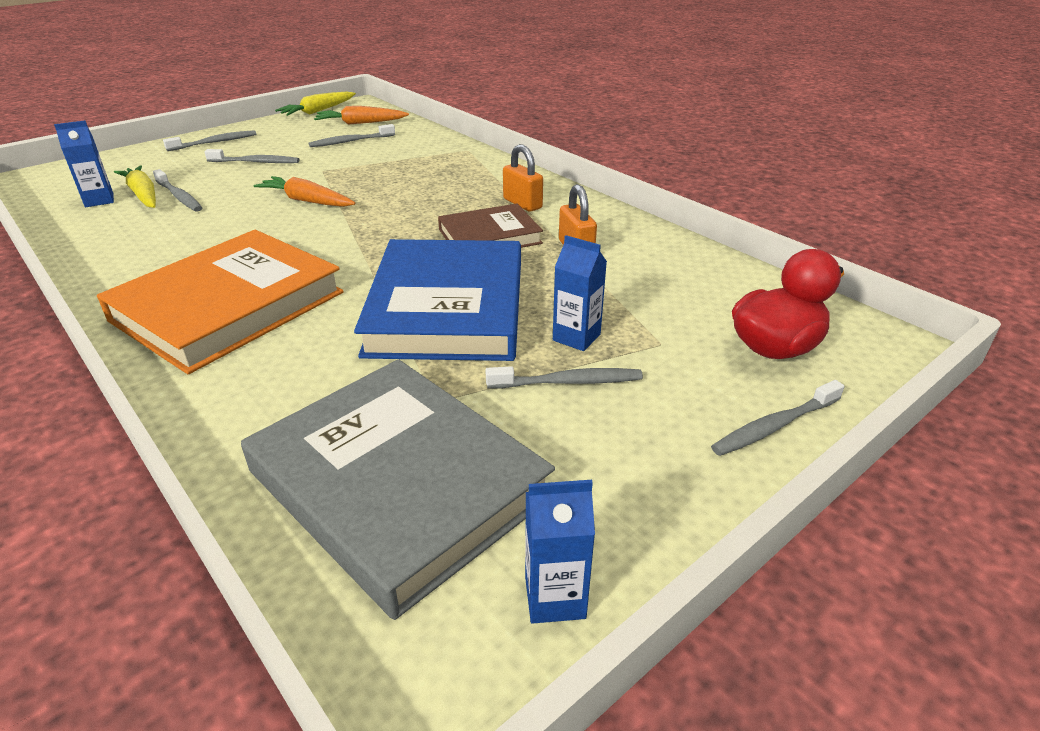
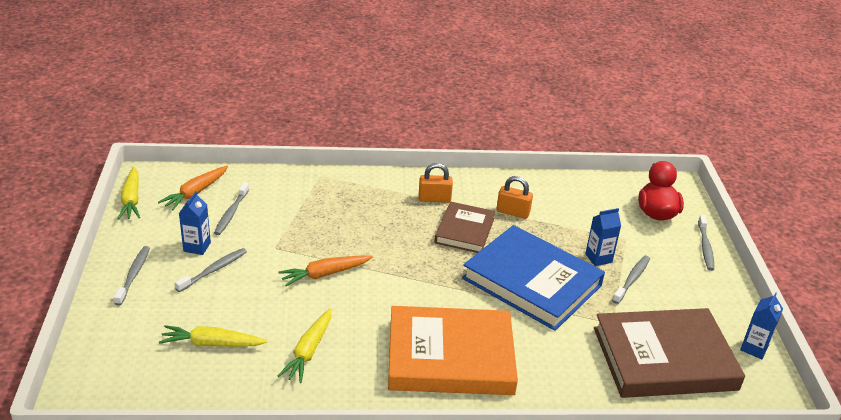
camera: 55 degrees left, 0 degrees up
blue carton [54,120,114,207] -> blue carton moved to [179,191,211,255]
orange book [97,230,344,374] -> orange book turned 75 degrees counterclockwise [388,306,518,395]
grey toothbrush [153,169,202,212] -> none
grey book [241,359,555,620] -> brown book [594,308,745,398]
none -> yellow carrot [278,308,331,383]

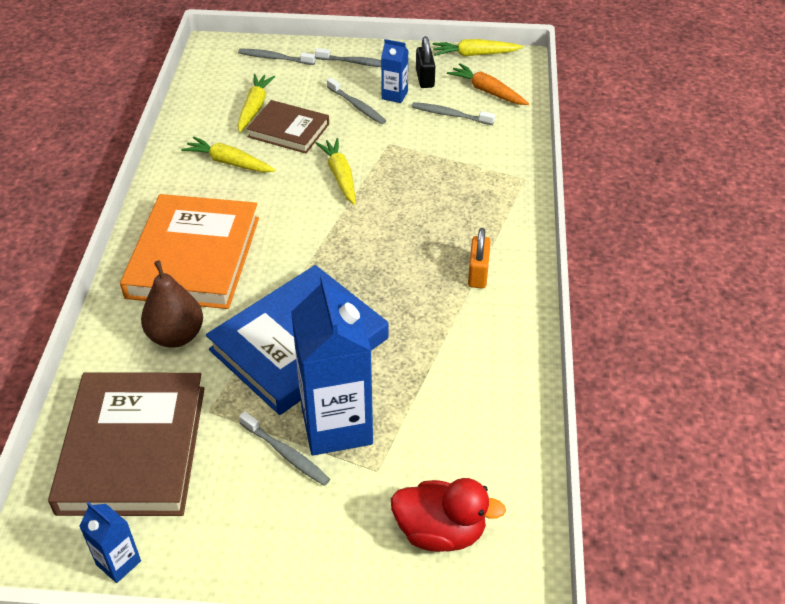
camera: 100 degrees right, 10 degrees up
orange carrot [279,255,373,286] -> yellow carrot [316,138,356,205]
brown book [435,202,495,253] -> brown book moved to [247,100,329,153]
orange padlock [497,176,533,219] -> none
blue carton [585,208,621,266] -> blue carton [291,274,373,456], size x2.15
grey toothbrush [698,215,714,271] -> grey toothbrush moved to [238,49,315,65]
none -> brown pear [141,260,203,348]
none -> black padlock [416,36,435,88]

